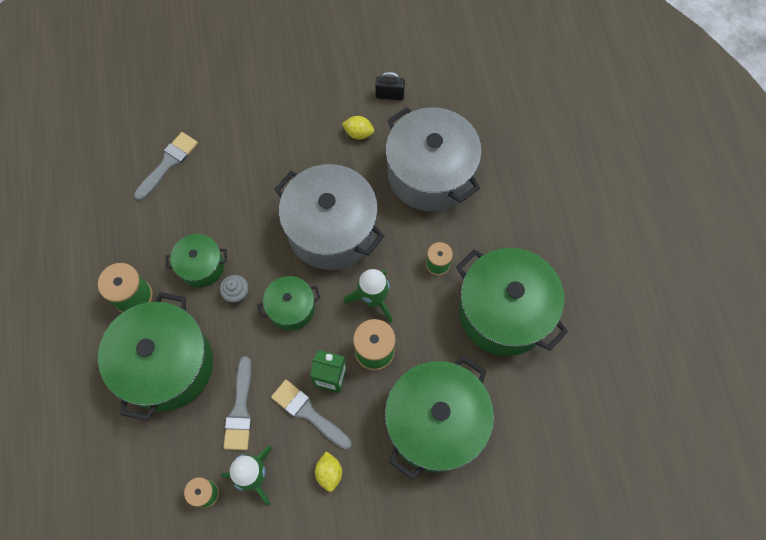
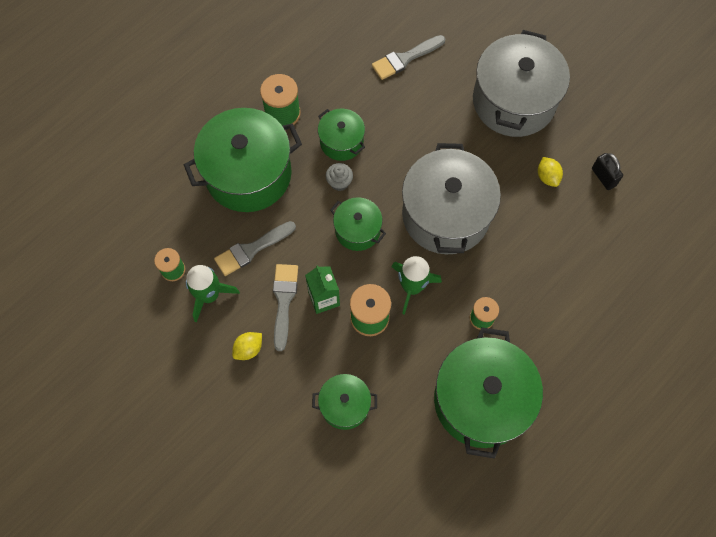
camera: 55 degrees right, 0 degrees up
grey brush [134,132,198,201] -> grey brush turned 150 degrees clockwise [372,35,445,80]
grey pot [385,107,482,211] -> grey pot moved to [473,30,570,137]
green pot [385,356,494,480] -> green pot [312,374,377,430], size x0.51

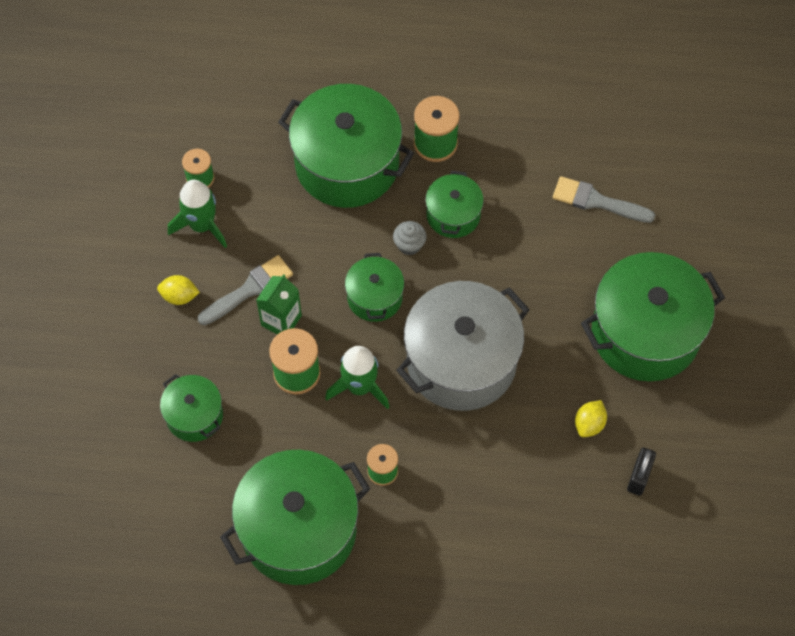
camera: 50 degrees right, 5 degrees down
grey brush [214,221,296,276] -> none
grey pot [473,30,570,137] -> green pot [581,252,725,381]

